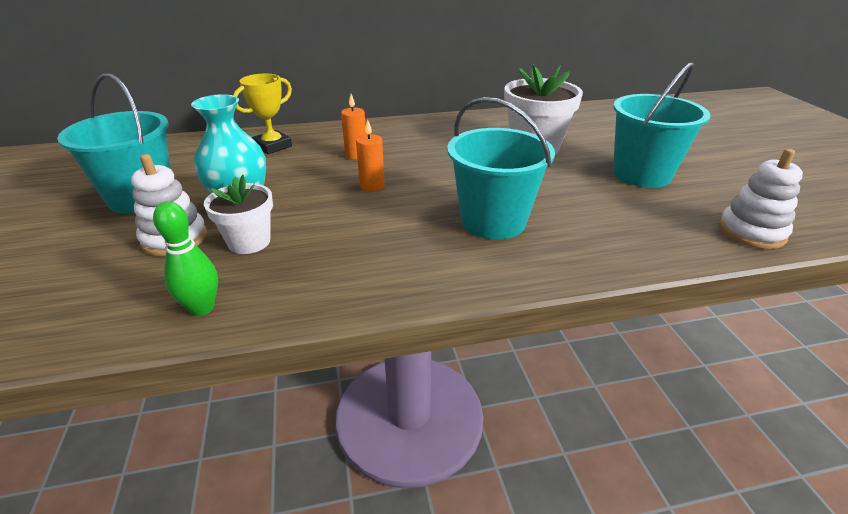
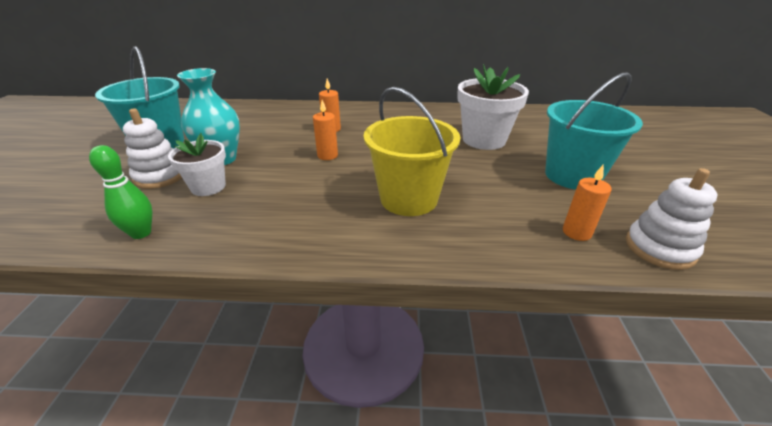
camera: 15 degrees right, 0 degrees up
yellow trophy [233,74,292,154] -> none
turquoise bucket [447,97,555,239] -> yellow bucket [364,87,461,216]
none -> orange candle [563,164,612,241]

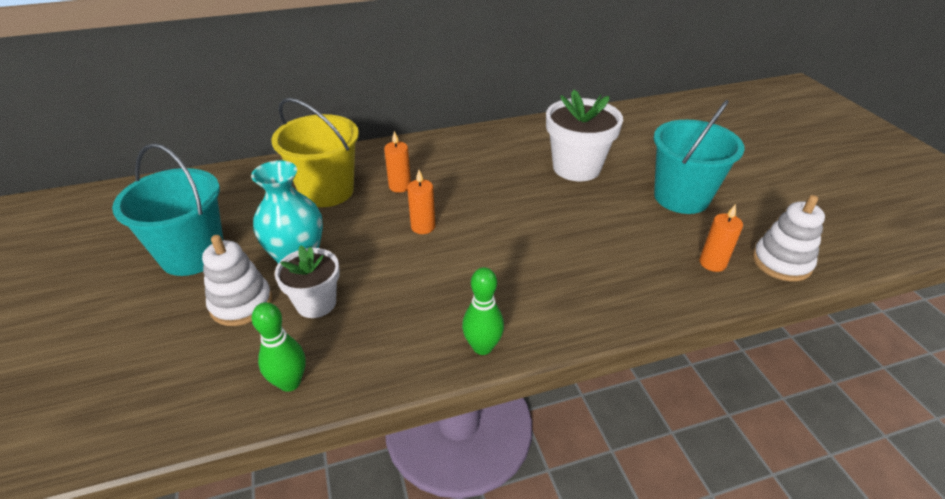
camera: 20 degrees left, 5 degrees up
yellow bucket [364,87,461,216] -> yellow bucket moved to [271,98,359,207]
none -> green bowling pin [462,267,504,355]

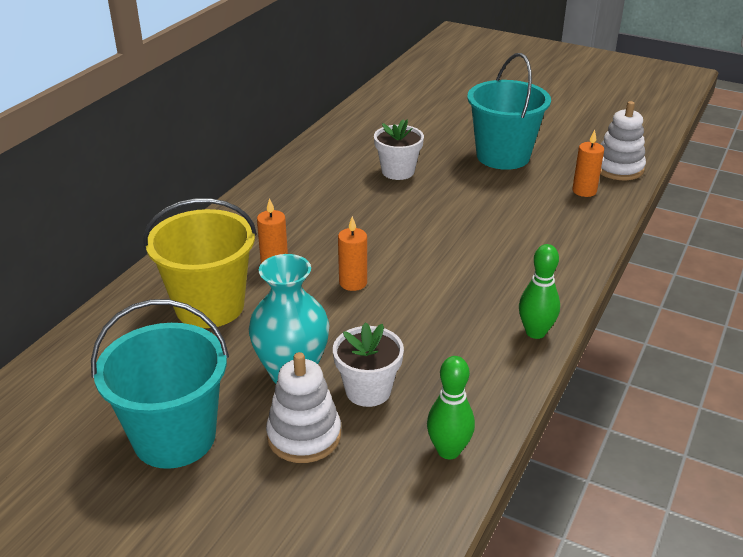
camera: 45 degrees left, 5 degrees down
white flower pot [546,90,623,181] -> white flower pot [374,119,424,180], size x0.63

